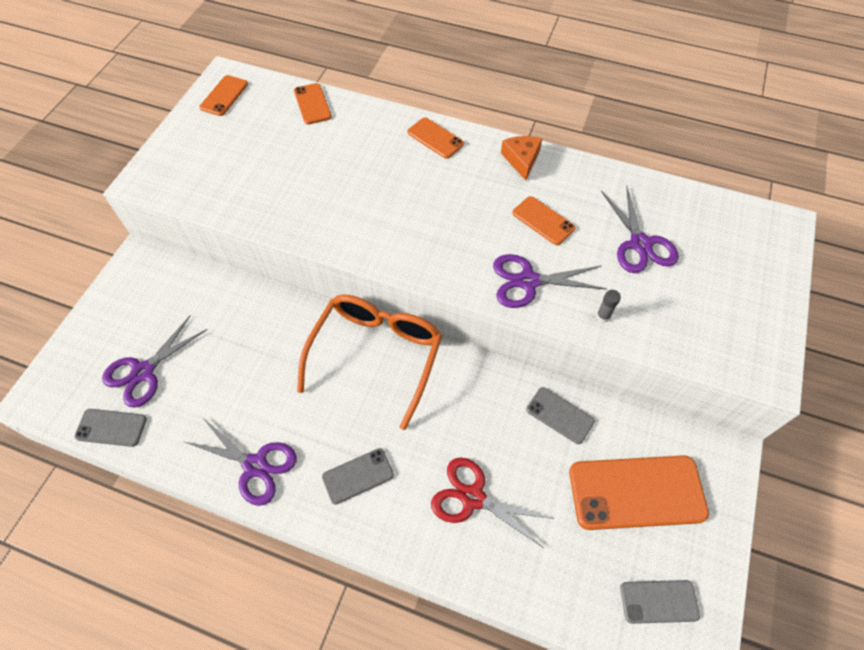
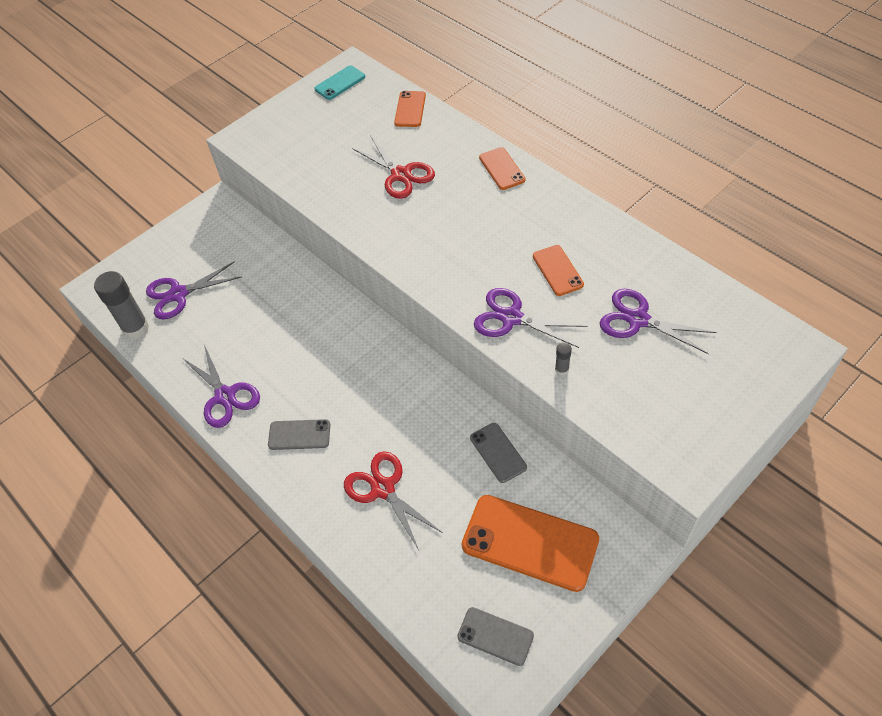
camera: 30 degrees right, 5 degrees down
grey phone [75,409,147,447] -> grey glue stick [94,271,149,339]
orange phone [199,75,248,116] -> turquoise phone [315,65,365,100]
orange glasses [297,294,442,430] -> none
orange cheese [501,136,542,181] -> none
purple scissors [601,186,679,273] -> purple scissors turned 105 degrees clockwise [600,289,717,354]
none -> red scissors [352,137,435,199]

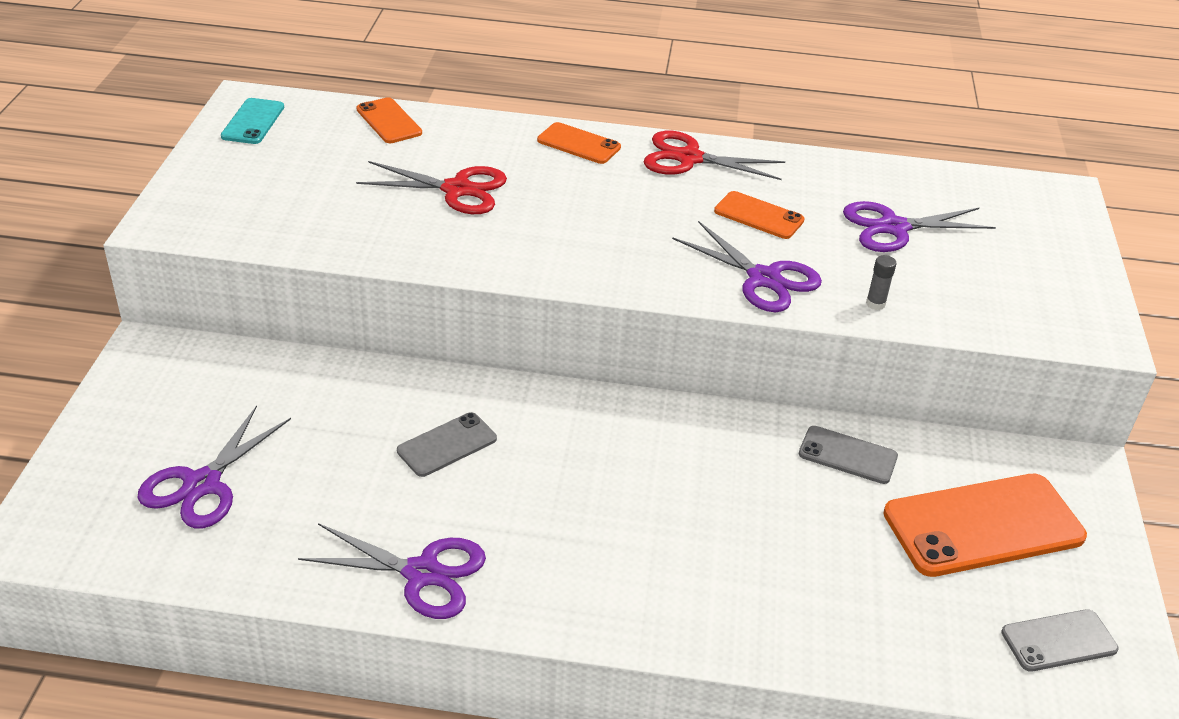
camera: 45 degrees left, 15 degrees down
grey glue stick [94,271,149,339] -> none
grey phone [268,419,330,450] -> grey phone moved to [397,412,497,477]
red scissors [344,451,443,550] -> red scissors moved to [644,131,785,180]
purple scissors [474,288,587,348] -> purple scissors turned 120 degrees counterclockwise [672,221,822,312]

